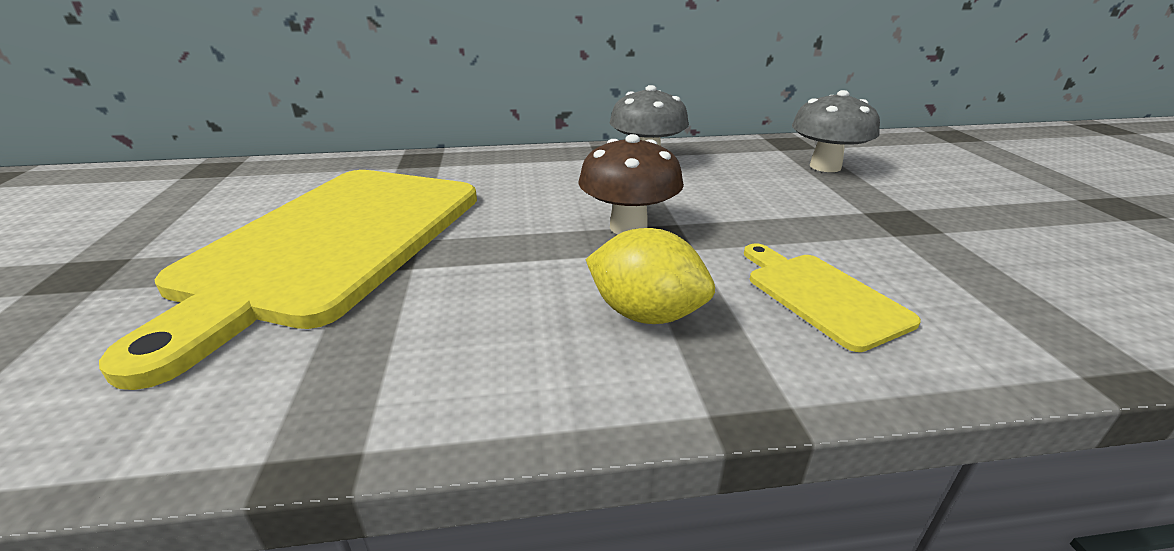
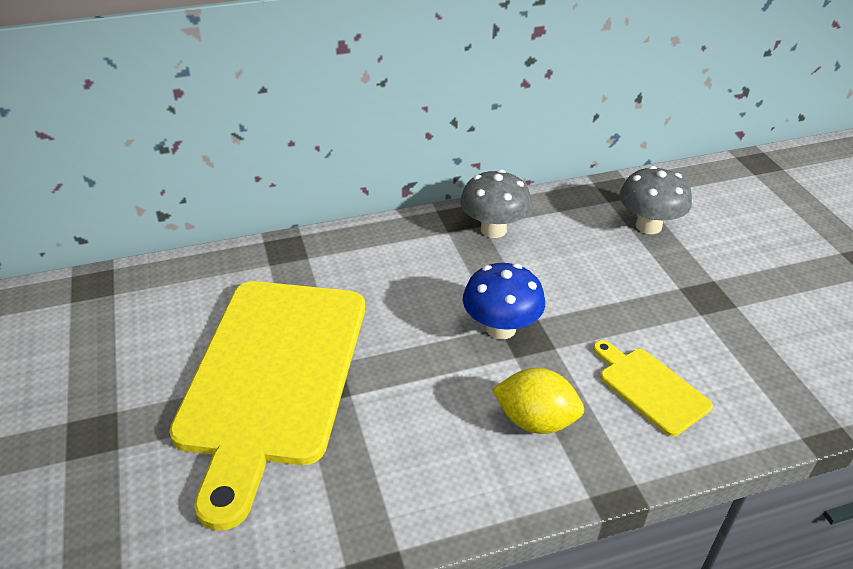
camera: 10 degrees left, 10 degrees up
brown mushroom [578,134,684,234] -> blue mushroom [463,263,545,339]

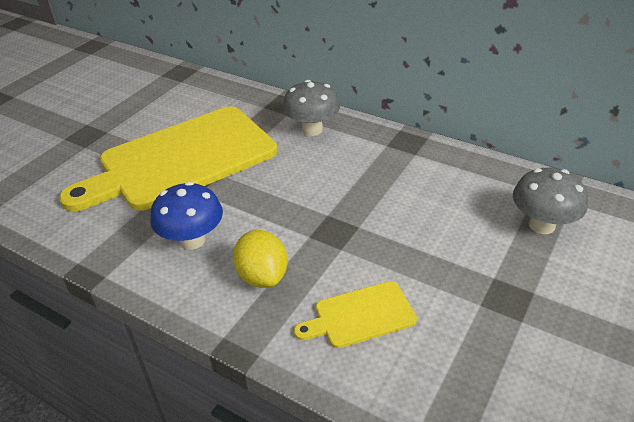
camera: 50 degrees right, 0 degrees up
grey mushroom [460,170,532,238] -> grey mushroom moved to [282,80,340,136]
blue mushroom [463,263,545,339] -> blue mushroom moved to [150,182,223,250]
yellow cutting board [593,340,713,436] -> yellow cutting board turned 120 degrees counterclockwise [294,281,417,348]

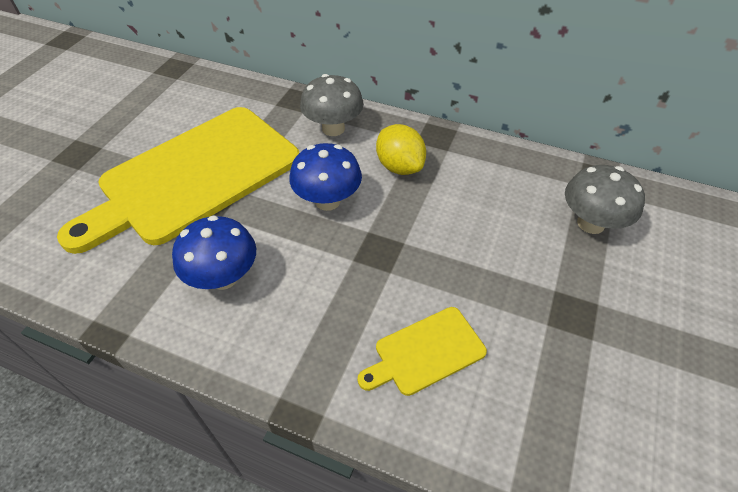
camera: 10 degrees left, 10 degrees up
yellow lemon [233,230,288,288] -> yellow lemon moved to [376,124,426,175]
none -> blue mushroom [289,143,362,211]

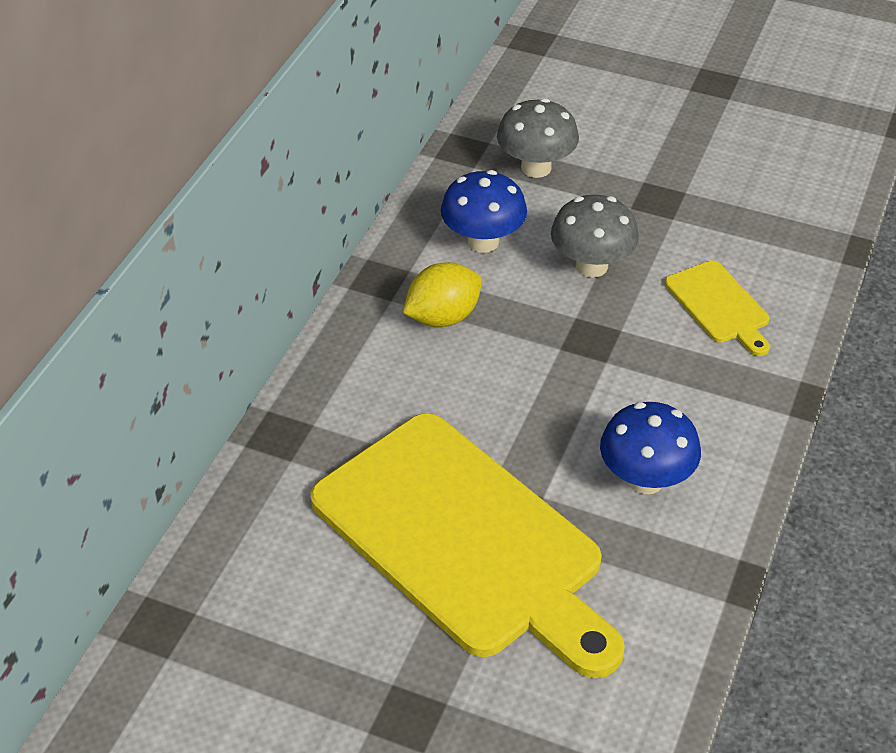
camera: 90 degrees left, 5 degrees down
blue mushroom [289,143,362,211] -> blue mushroom moved to [441,170,527,253]
grey mushroom [300,74,364,136] -> grey mushroom moved to [551,195,639,277]

